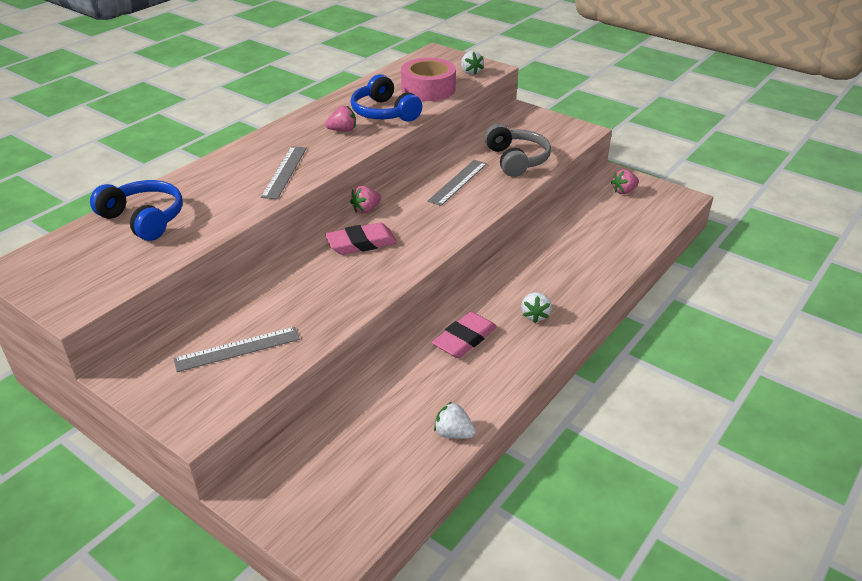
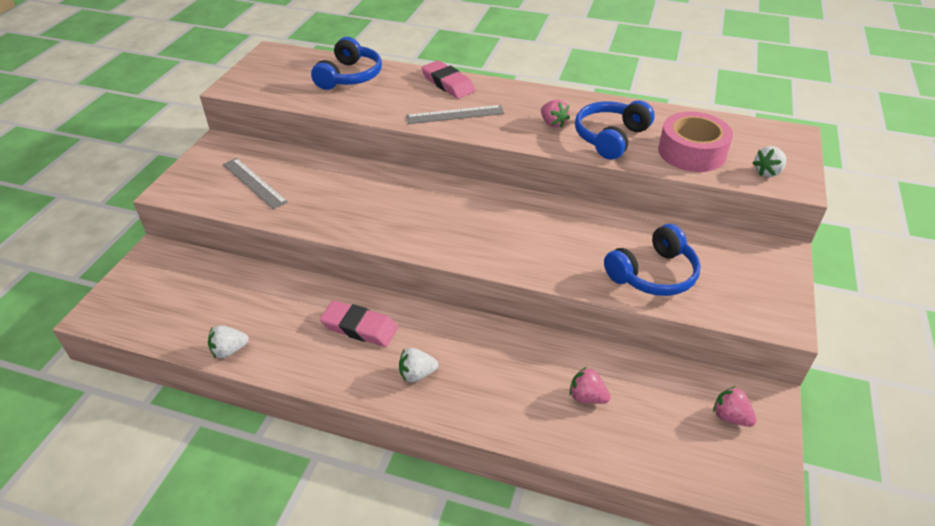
camera: 70 degrees right, 5 degrees up
pink eraser [325,223,397,255] -> pink eraser moved to [421,60,475,99]
pink strawberry [350,186,381,214] -> pink strawberry moved to [569,367,611,404]
grey ruler [428,160,487,206] -> none
white strawberry [434,402,476,439] -> white strawberry turned 120 degrees counterclockwise [208,325,249,358]
grey headphones [484,124,551,177] -> blue headphones [604,224,701,296]

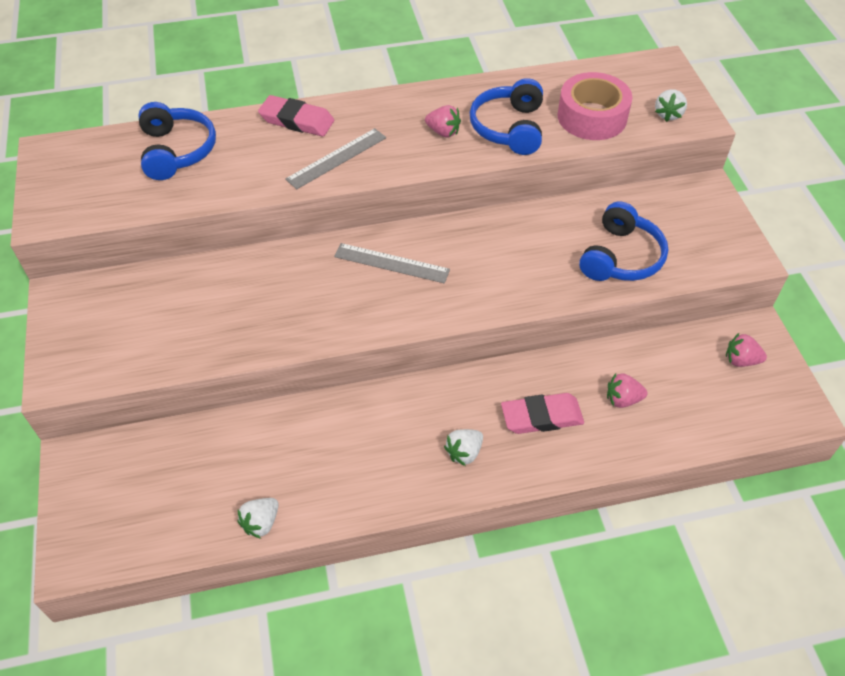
camera: 30 degrees left, 10 degrees up
grey ruler [223,158,288,209] -> grey ruler moved to [334,243,450,283]
pink eraser [320,301,398,347] -> pink eraser moved to [501,393,584,434]

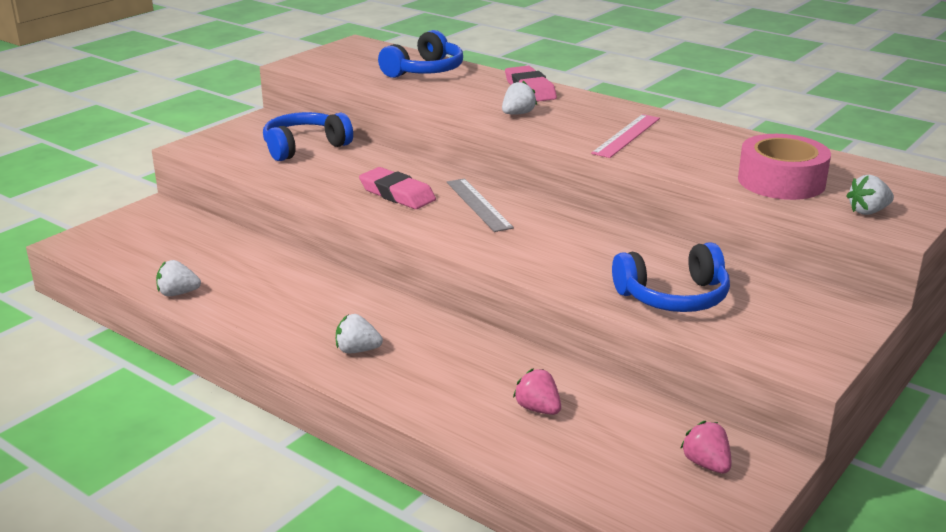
camera: 50 degrees right, 25 degrees down
grey ruler [285,128,386,189] -> white strawberry [502,81,537,115]
pink strawberry [425,105,461,138] -> pink ruler [591,114,660,158]
blue headphones [470,78,543,155] -> blue headphones moved to [263,112,353,161]
pink eraser [501,393,584,434] -> pink eraser moved to [359,167,436,209]

